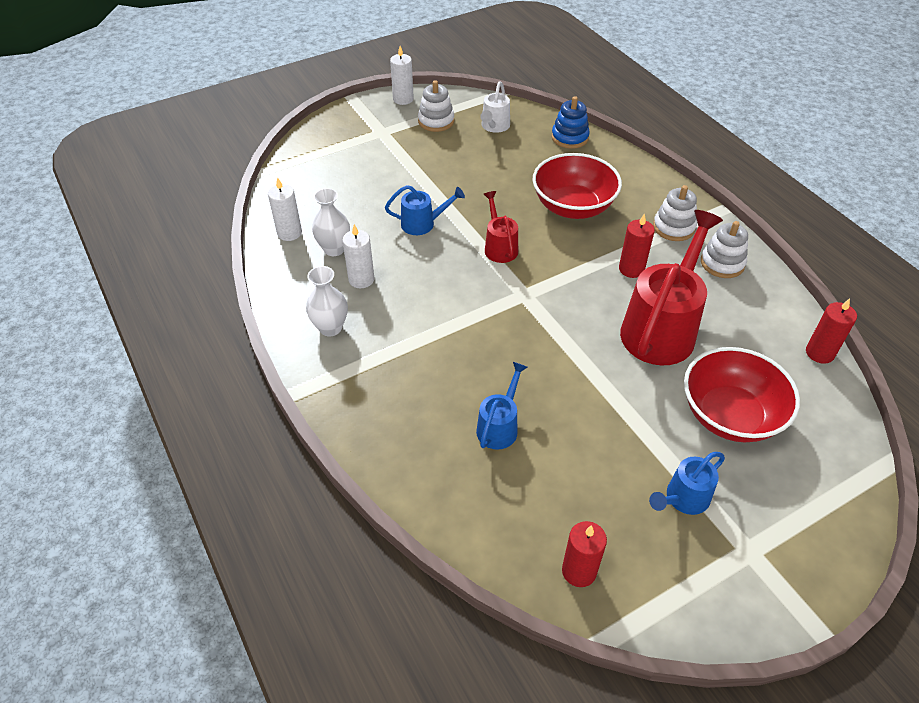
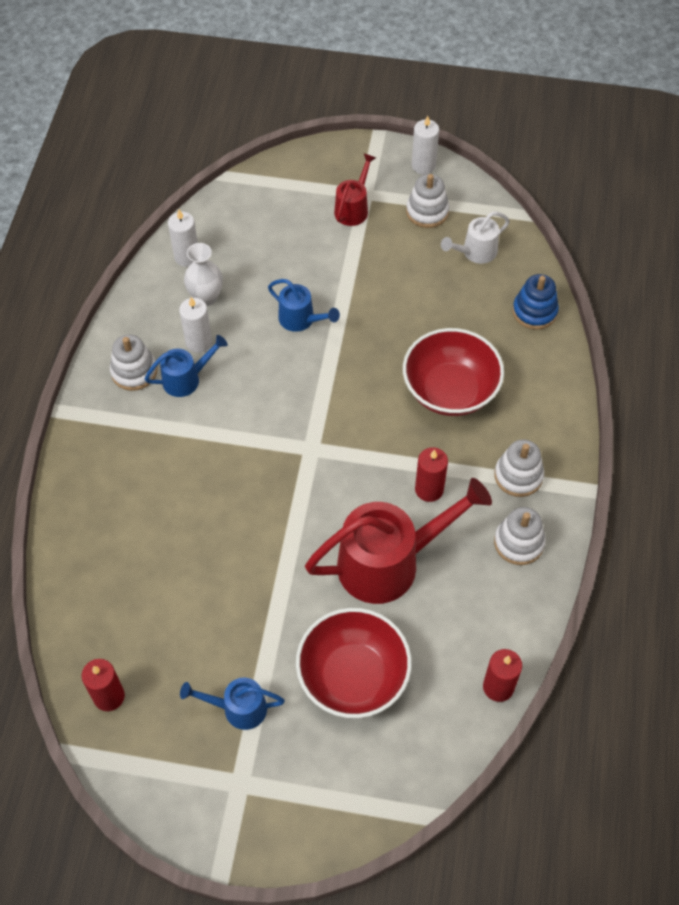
camera: 40 degrees right, 10 degrees up
white vase [306,266,348,337] -> white stacking toy [110,335,157,391]
blue watering can [476,362,528,450] -> blue watering can moved to [145,335,228,397]
red watering can [484,191,518,263] -> red watering can moved to [334,153,376,226]

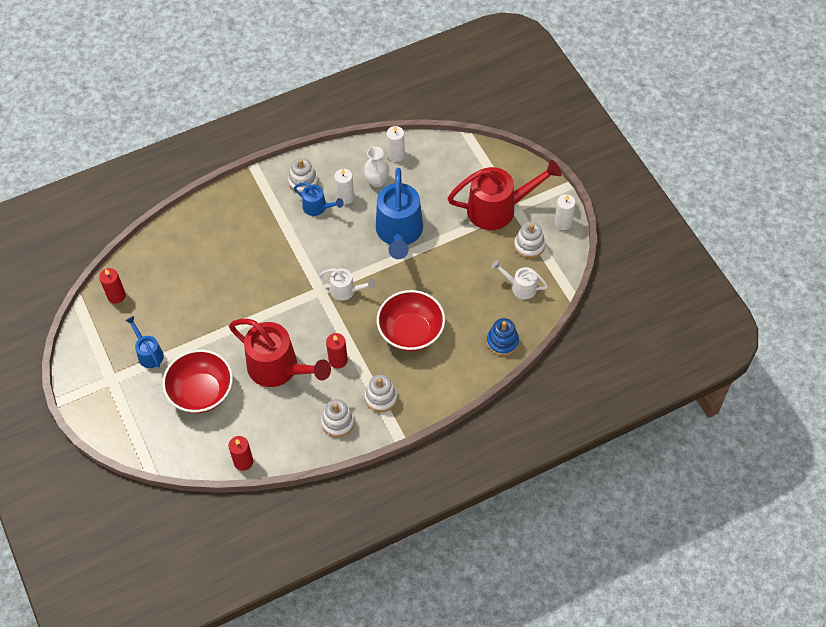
camera: 55 degrees right, 0 degrees up
blue watering can [268,279,340,332] -> blue watering can [376,168,423,259], size x1.98
red watering can [334,153,376,226] -> red watering can [448,160,562,230], size x1.98
none -> white watering can [319,268,376,301]

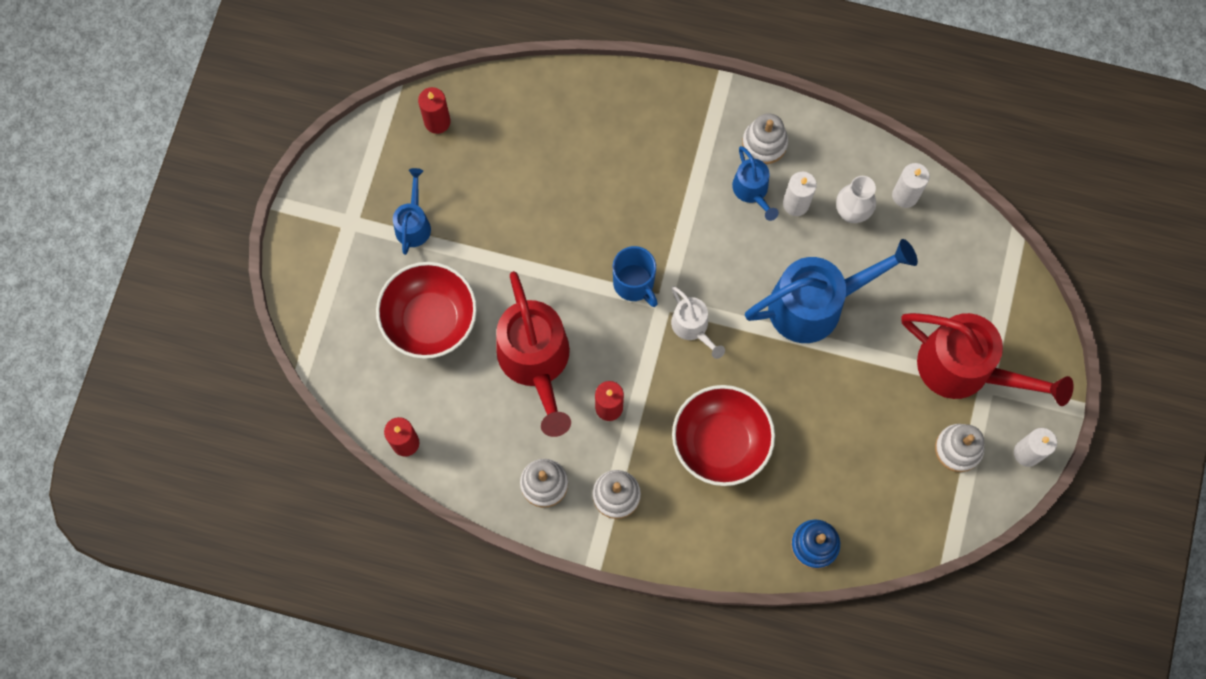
camera: 40 degrees right, 15 degrees up
blue watering can [376,168,423,259] -> blue watering can turned 150 degrees counterclockwise [745,239,918,343]
white watering can [491,260,548,299] -> none
none -> blue mug [612,246,658,307]

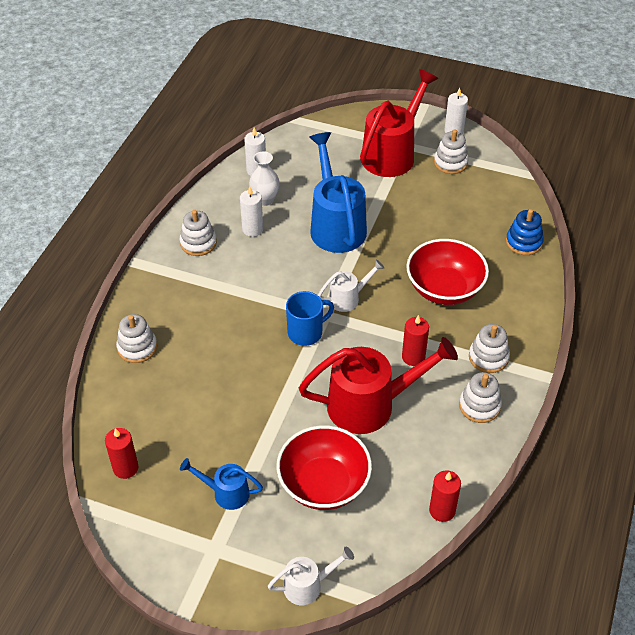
camera: 85 degrees left, 25 degrees down
blue watering can [732,146,779,221] -> none
none -> white stacking toy [116,314,157,363]
none -> white watering can [268,547,354,605]

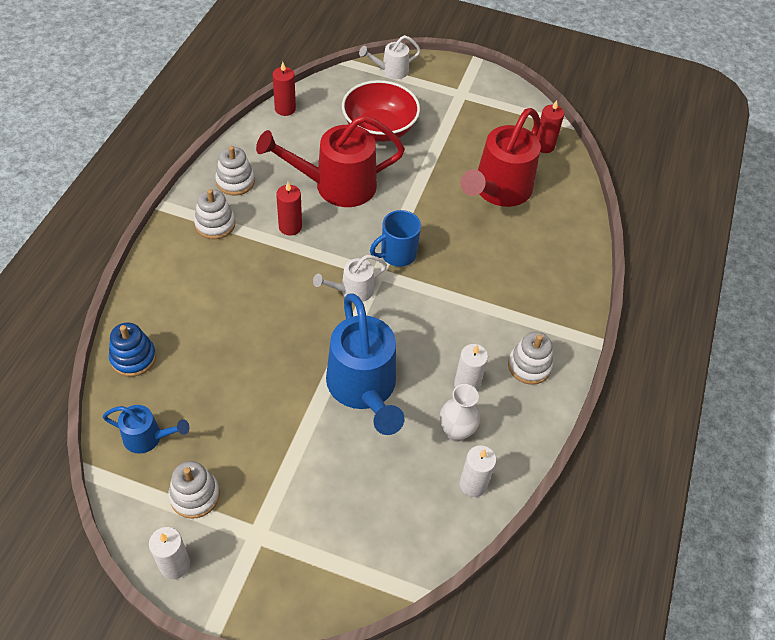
camera: 175 degrees right, 5 degrees up
white stacking toy [116,314,157,363] -> none
blue watering can [180,458,263,510] -> blue watering can moved to [103,405,189,454]
red watering can [360,69,438,177] -> red watering can moved to [461,108,541,207]
red bowl [406,239,489,305] -> none

